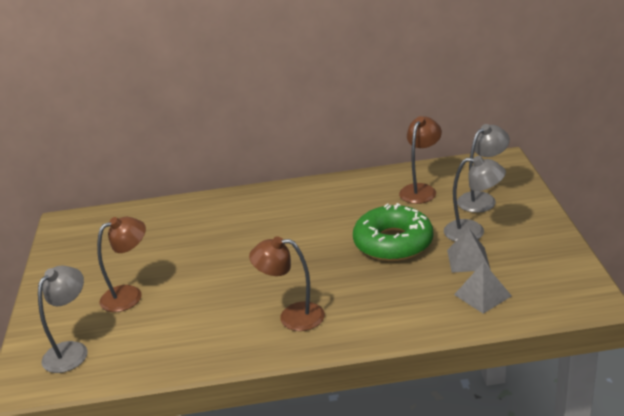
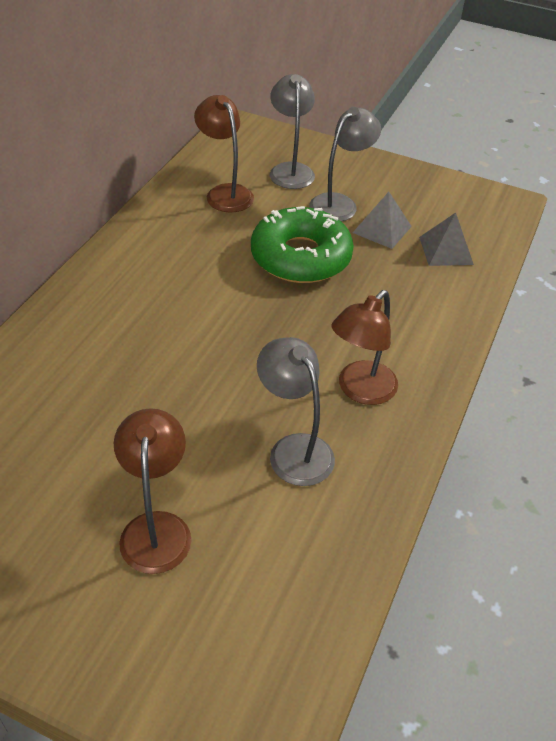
camera: 65 degrees left, 15 degrees up
grey lamp [38,266,88,373] -> grey lamp moved to [257,337,335,486]

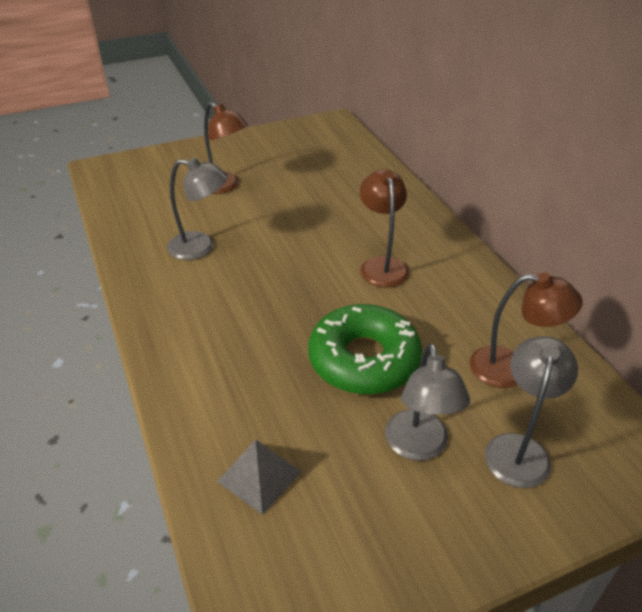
camera: 135 degrees right, 5 degrees down
grey lamp [270,74,315,189] -> grey lamp turned 105 degrees counterclockwise [485,336,578,488]
brown lamp [332,290,398,405] -> brown lamp moved to [360,169,409,288]
grey pyramid [353,192,412,249] -> none

